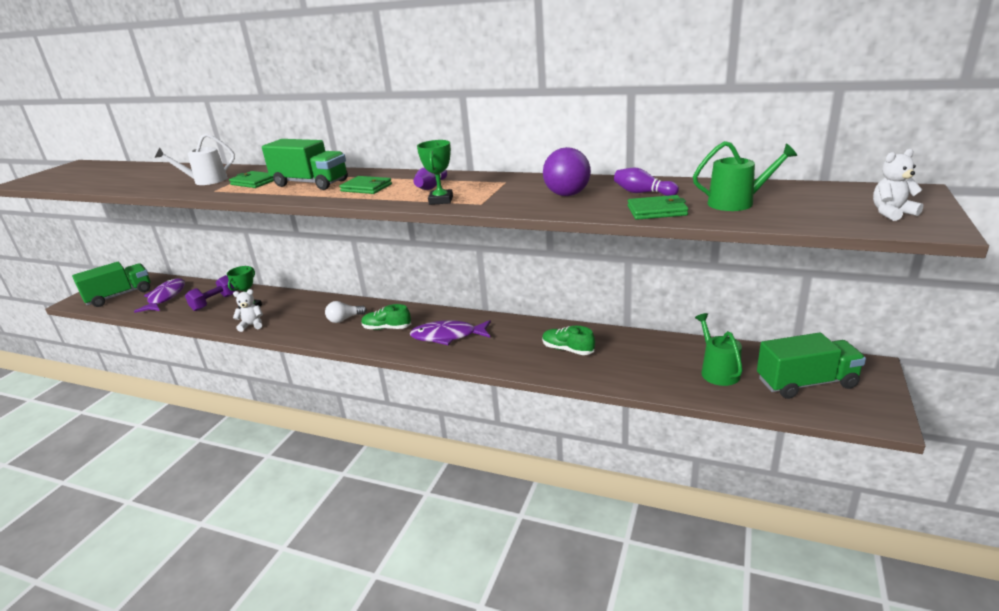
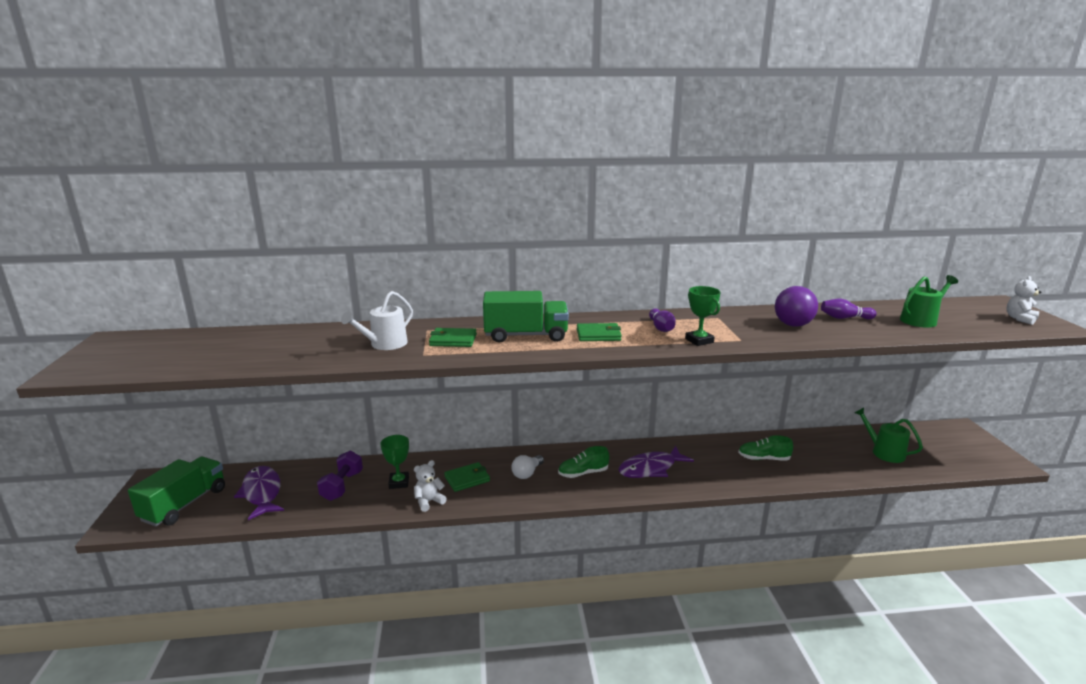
camera: 30 degrees left, 5 degrees down
green wallet [627,195,688,220] -> green wallet moved to [444,462,490,492]
green truck [757,332,866,399] -> none

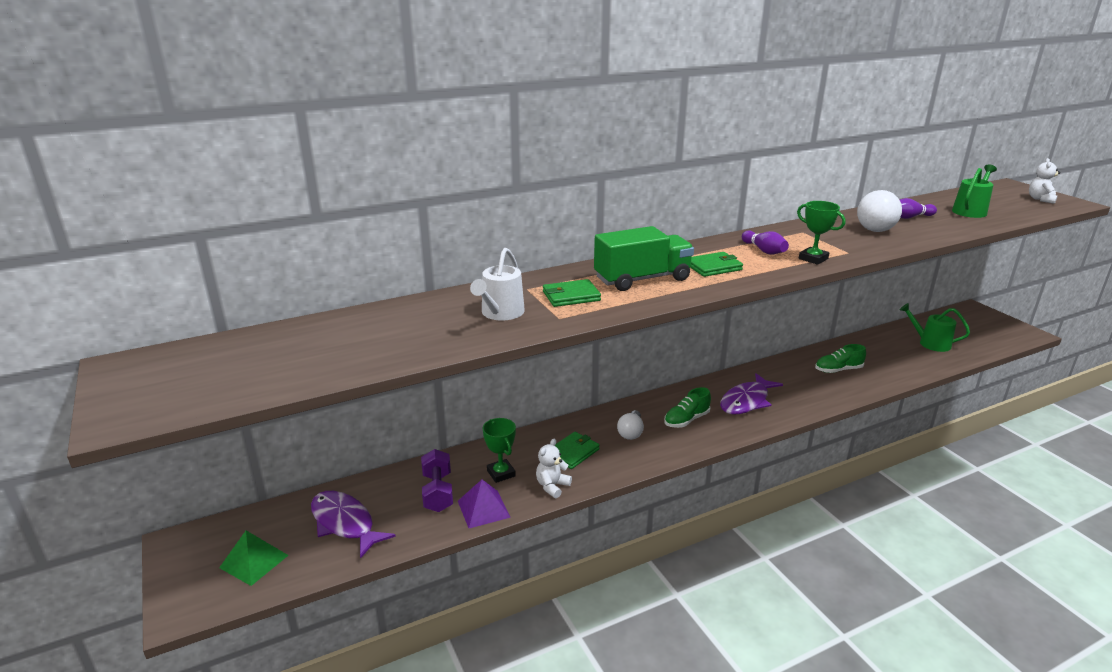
camera: 20 degrees left, 5 degrees up
green truck [128,457,225,527] -> green pyramid [219,530,289,586]
purple ball [775,286,818,327] -> white ball [857,190,902,232]
none -> purple pyramid [458,480,511,528]

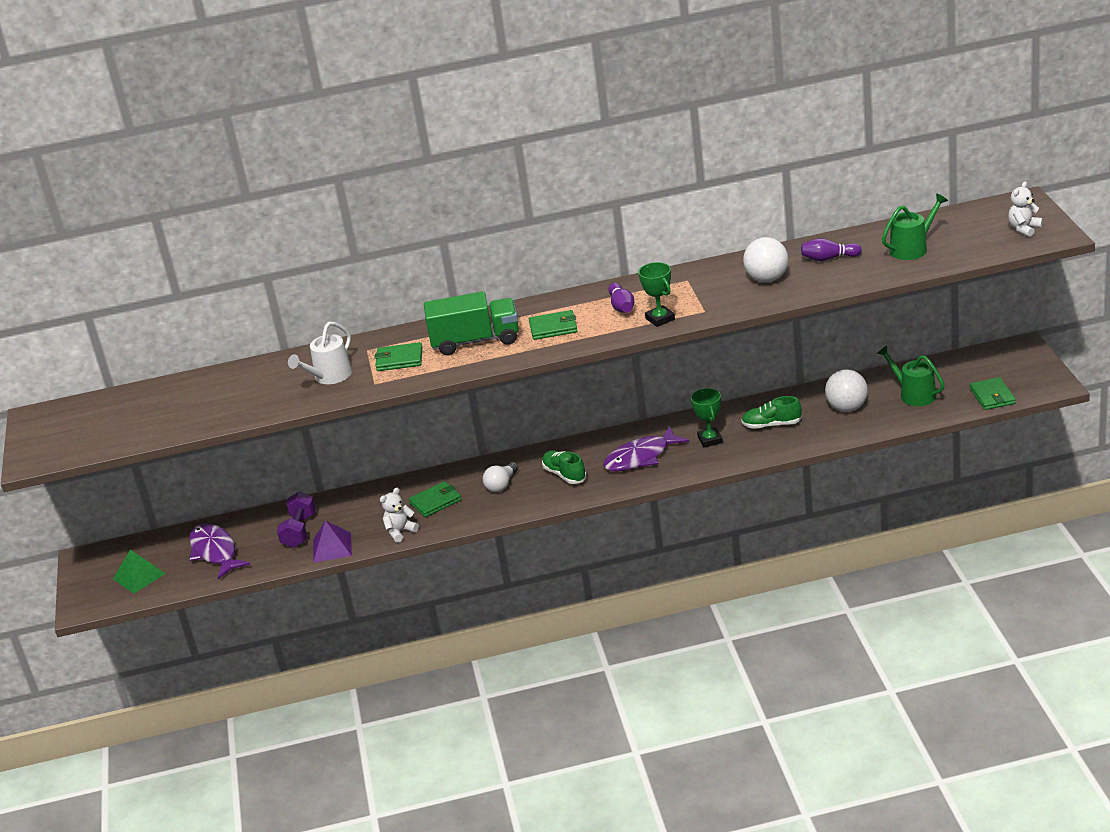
camera: 20 degrees right, 5 degrees up
green trophy [483,418,516,483] -> green trophy moved to [691,388,723,448]
green shoe [664,387,711,428] -> green shoe turned 75 degrees clockwise [542,450,587,484]
none -> white ball [825,369,868,412]
none -> green wallet [970,377,1016,410]

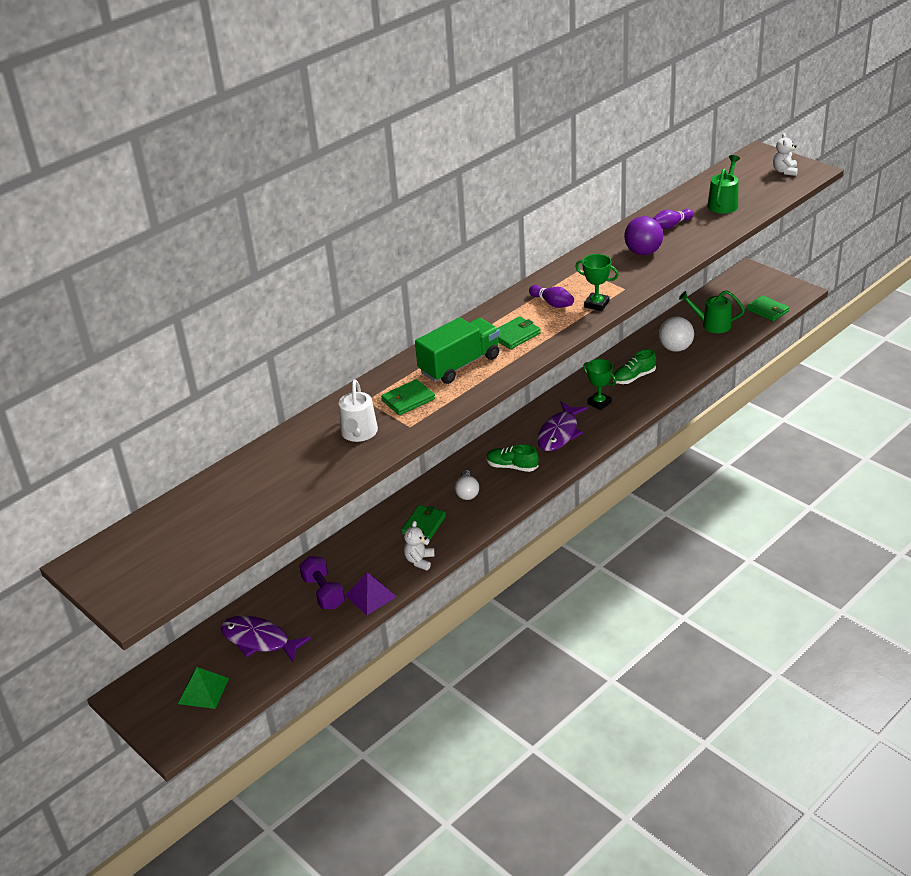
camera: 35 degrees left, 5 degrees up
white ball [743,237,788,282] -> purple ball [624,216,663,255]

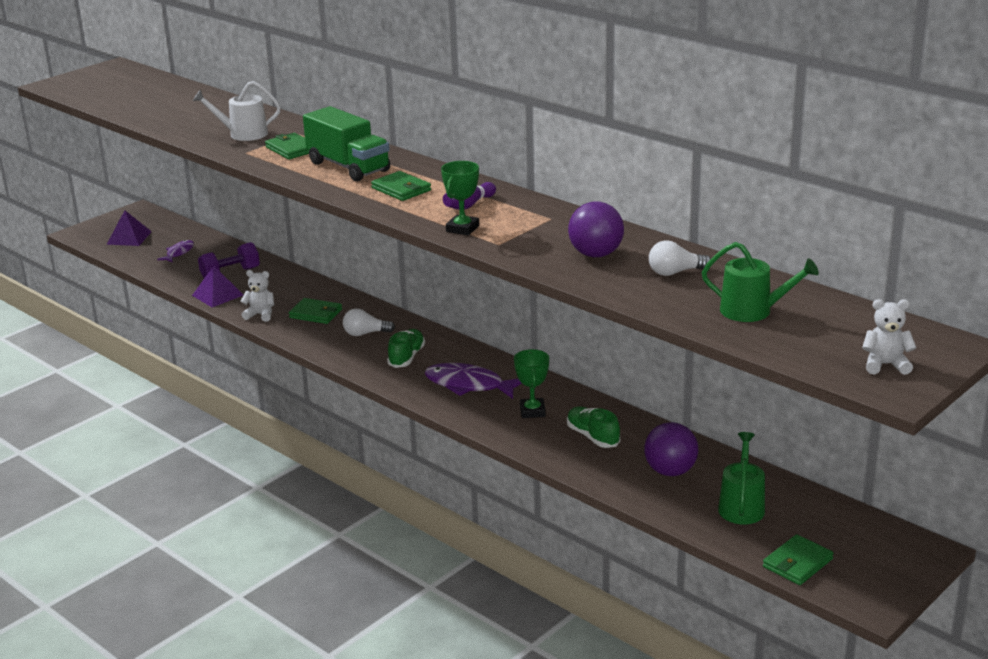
camera: 85 degrees right, 10 degrees down
green pyramid [178,667,229,709] -> purple pyramid [107,210,152,246]
purple fish [221,616,311,662] -> purple fish [157,240,194,263], size x0.56
green trophy [583,359,616,410] -> green trophy turned 45 degrees counterclockwise [514,349,549,418]
purple bowling pin [653,209,694,229] -> white light bulb [649,240,711,276]
white ball [659,316,694,352] -> purple ball [644,422,699,476]

